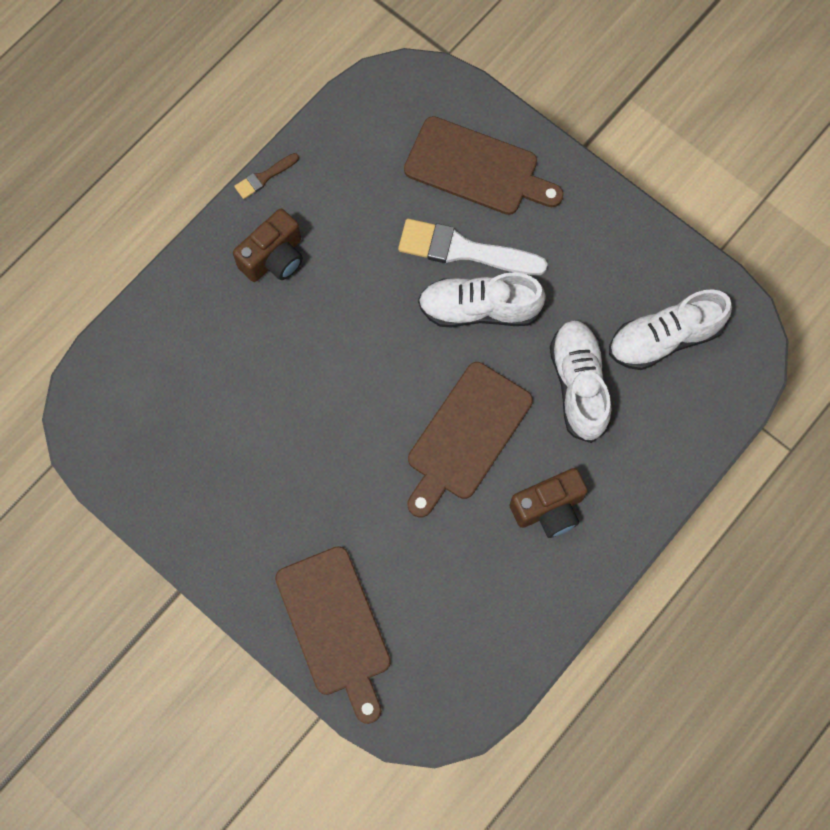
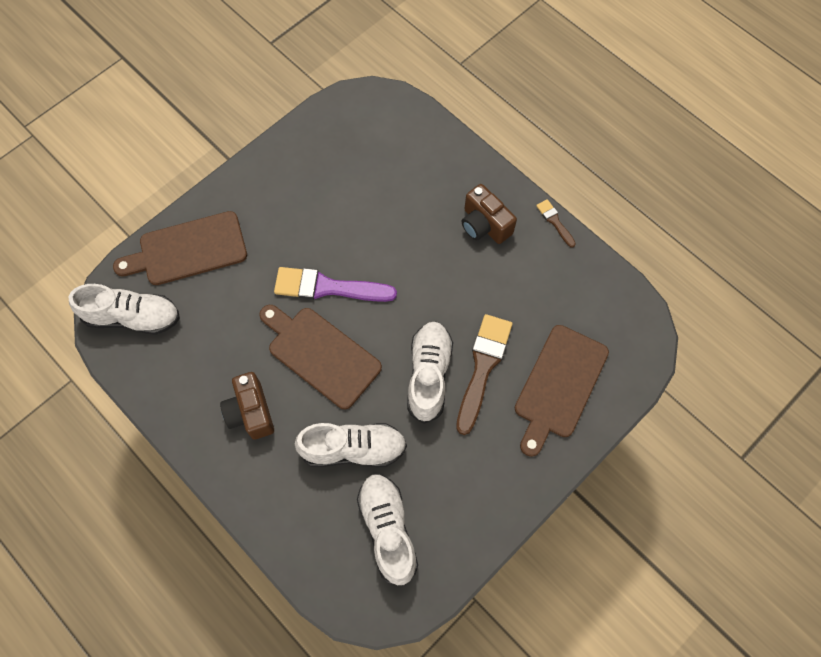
camera: 95 degrees right, 5 degrees down
white brush [398,219,548,275] -> brown brush [456,314,513,435]
none -> white shoe [69,284,180,335]
none -> purple brush [274,267,397,302]

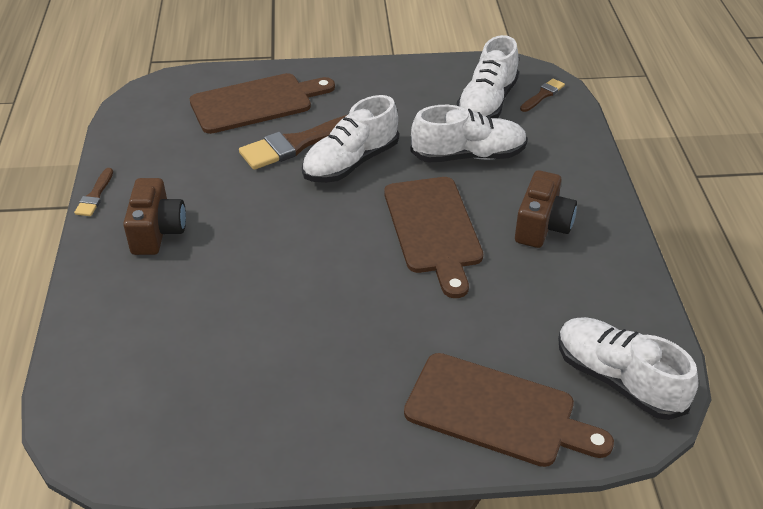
camera: 140 degrees left, 25 degrees down
purple brush [274,267,397,302] -> none
white shoe [295,423,407,467] -> white shoe turned 135 degrees clockwise [410,105,528,163]
none -> brown brush [520,78,565,112]

